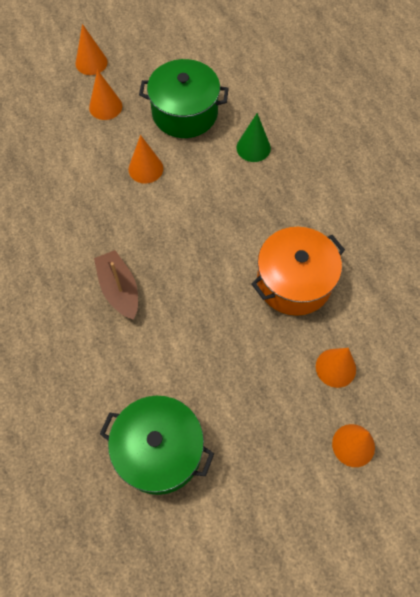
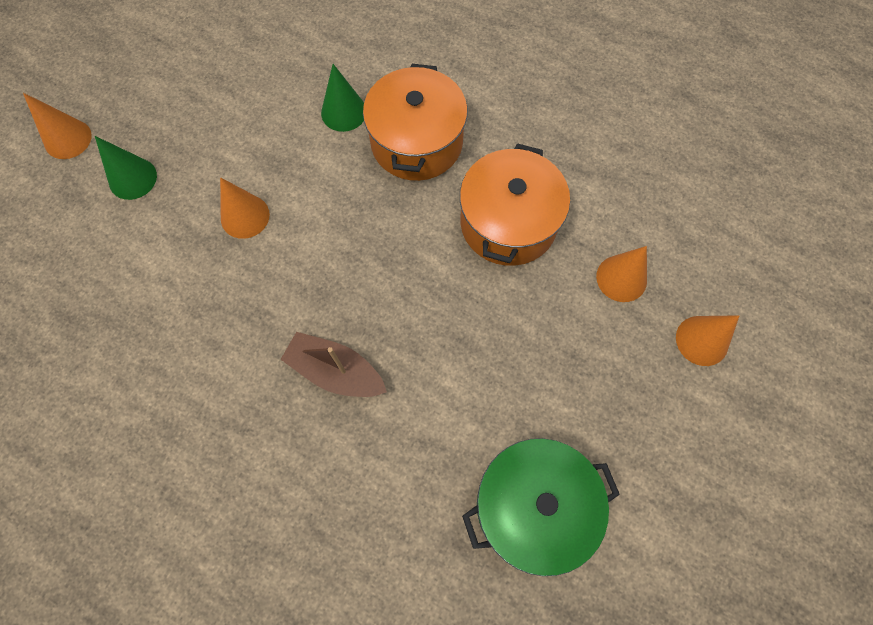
camera: 40 degrees left, 5 degrees up
orange cone [89,70,122,120] -> green cone [95,136,157,200]
green pot [139,59,229,138] -> none
none -> orange pot [363,64,468,181]

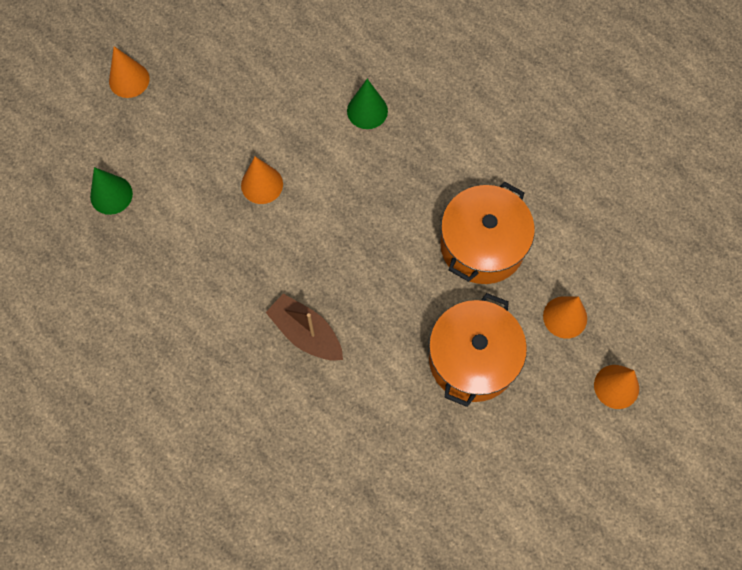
camera: 15 degrees right, 0 degrees up
green cone [95,136,157,200] -> green cone moved to [90,167,133,215]
orange pot [363,64,468,181] -> orange pot moved to [429,293,527,407]
green pot [462,438,620,576] -> none

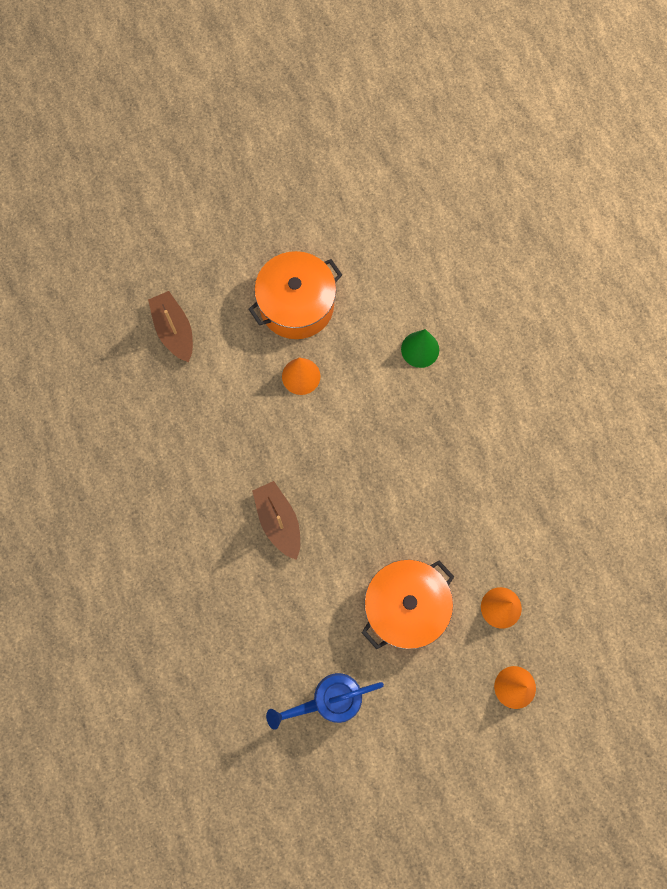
camera: 25 degrees right, 5 degrees up
green cone [90,167,133,215] -> brown boat [148,291,193,362]
orange cone [109,46,149,98] -> none
orange pot [440,182,535,284] -> orange pot moved to [248,251,342,339]
none -> blue watering can [266,673,384,730]

